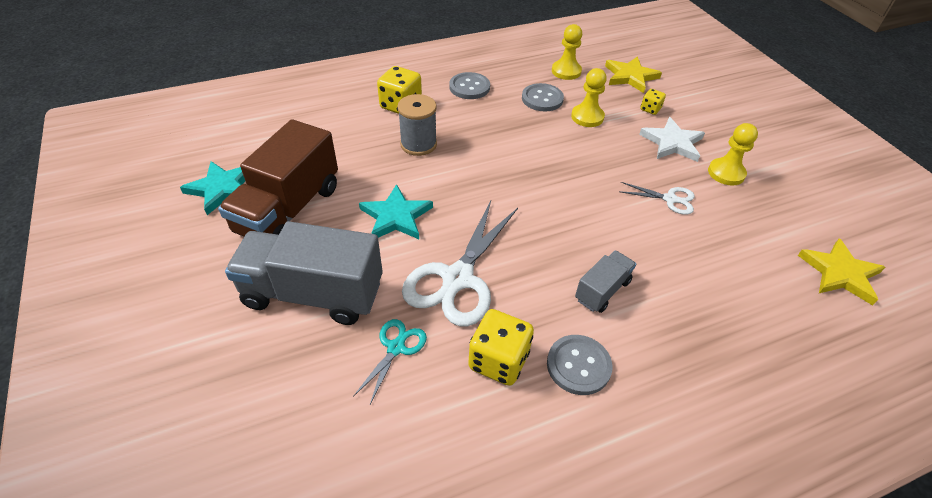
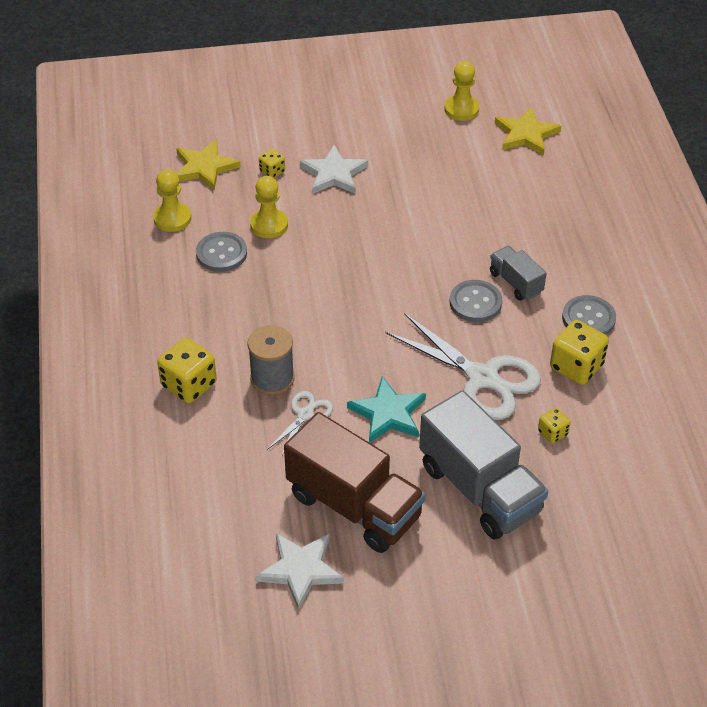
camera: 75 degrees left, 0 degrees up
turquoise star [180,161,245,215] -> white star [256,533,344,610]
grey truck [225,221,383,325] -> grey truck turned 60 degrees counterclockwise [419,390,548,539]
turquoise scissors [353,319,427,404] -> yellow dice [538,408,571,444]
grey button [449,72,490,99] -> grey button moved to [450,280,502,322]
white scissors [619,182,695,215] -> white scissors moved to [267,391,333,457]
yellow pawn [708,123,758,185] -> yellow pawn moved to [444,61,479,121]

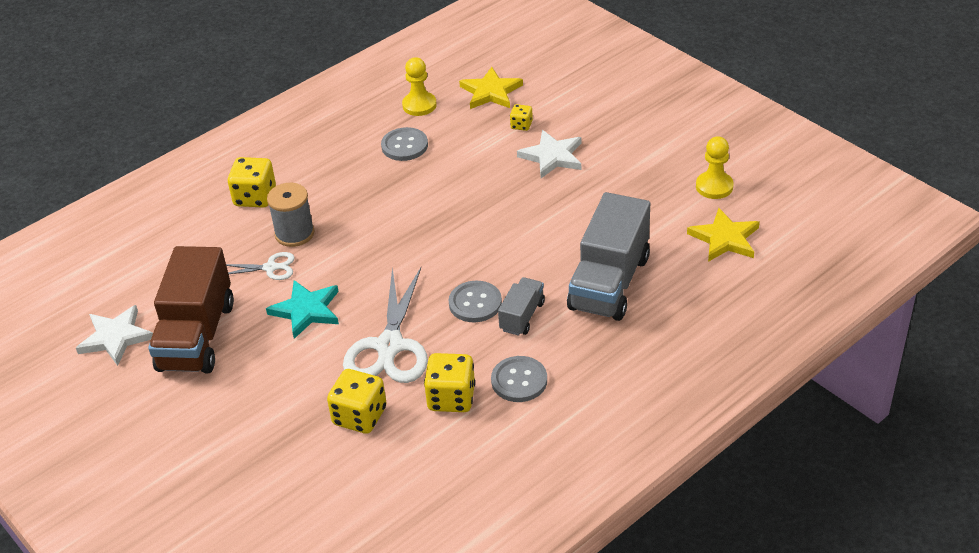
camera: 60 degrees right, 5 degrees down
yellow pawn [250,176,288,238] -> none
grey truck [419,390,548,539] -> grey truck moved to [567,192,650,321]
yellow dice [538,408,571,444] -> yellow dice [327,369,387,434], size x1.87

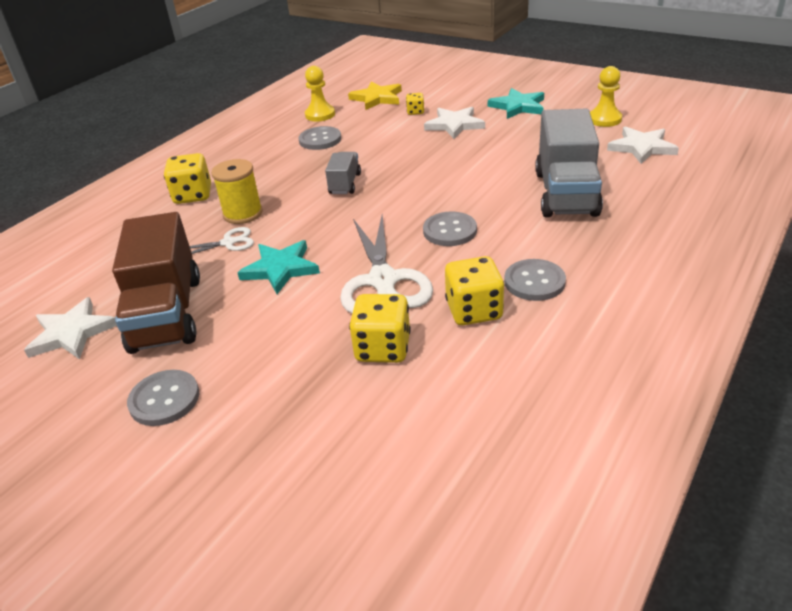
camera: 15 degrees left, 5 degrees down
grey spool [267,183,314,247] -> yellow spool [211,159,263,224]
grey truck [498,277,545,336] -> grey truck moved to [325,152,361,194]
yellow star [687,208,760,262] -> white star [607,126,679,164]
none -> grey button [127,370,199,426]
none -> turquoise star [488,88,544,119]

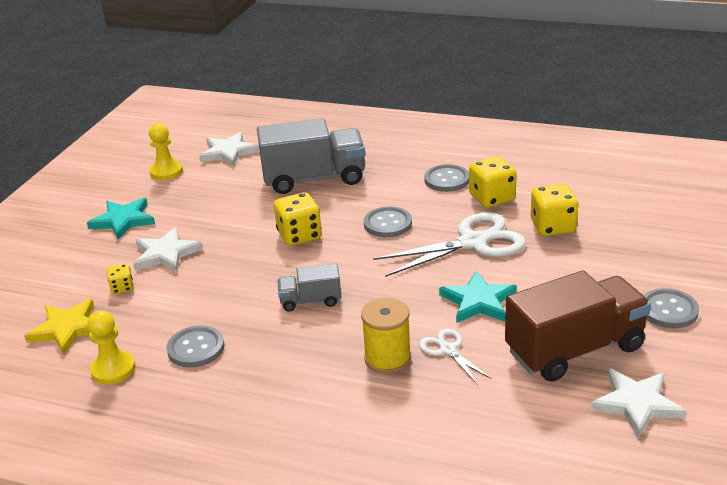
camera: 105 degrees left, 5 degrees down
yellow dice [164,153,211,204] -> yellow dice moved to [274,192,322,246]

